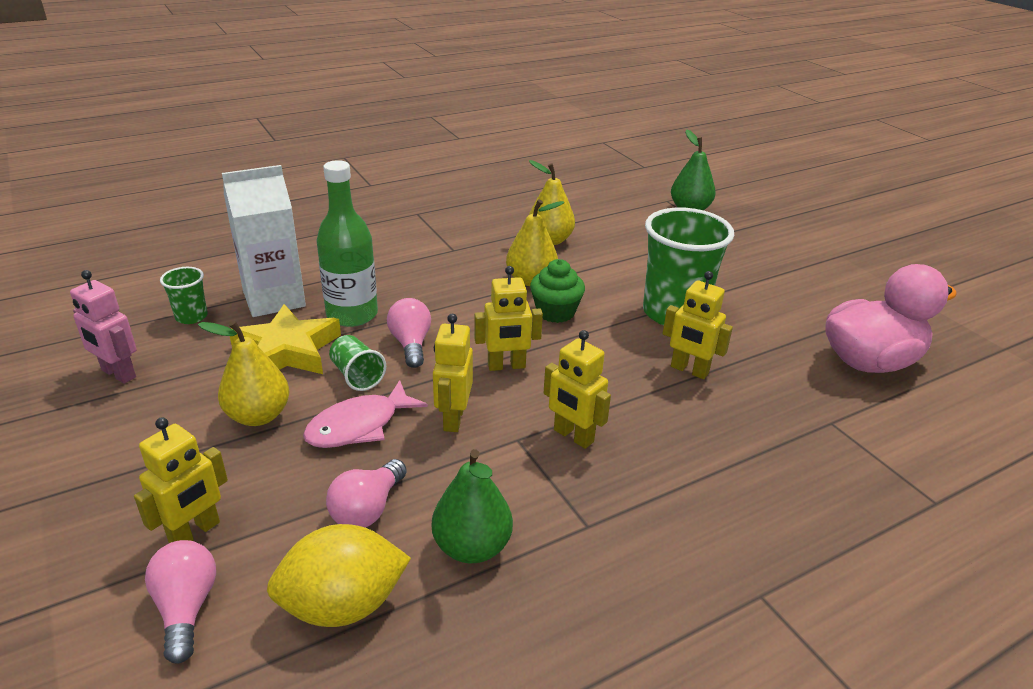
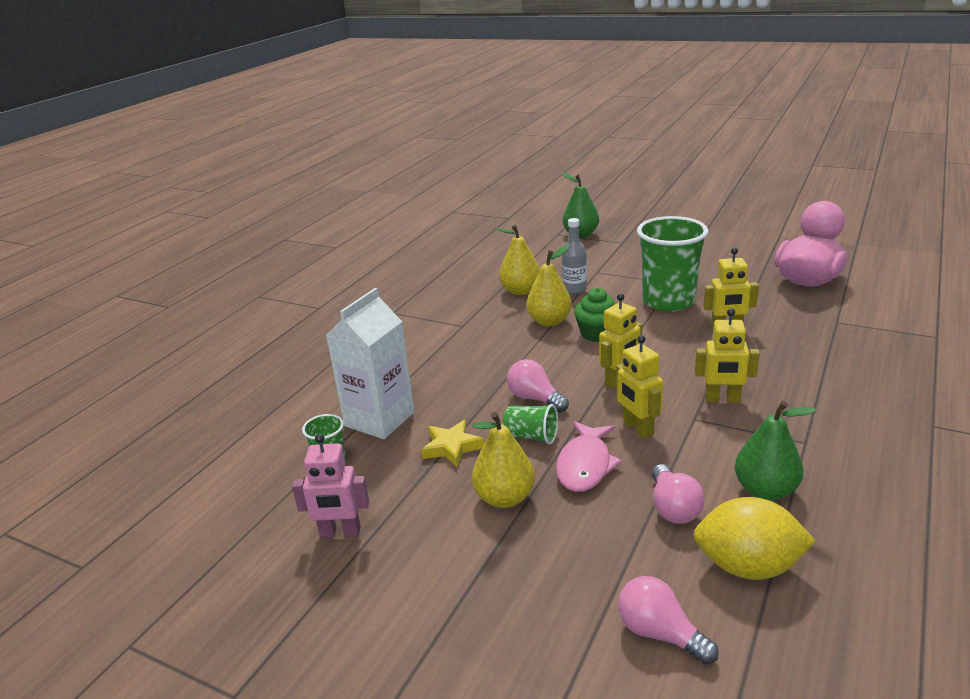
camera: 30 degrees left, 5 degrees down
yellow robot [134,417,228,543] -> none
yellow star [230,304,341,374] -> yellow star [421,420,484,467], size x0.61
yellow lemon [267,524,411,627] -> yellow lemon turned 60 degrees clockwise [694,497,815,580]
green bottle [316,160,378,327] -> none
none -> grey bottle [562,218,587,294]

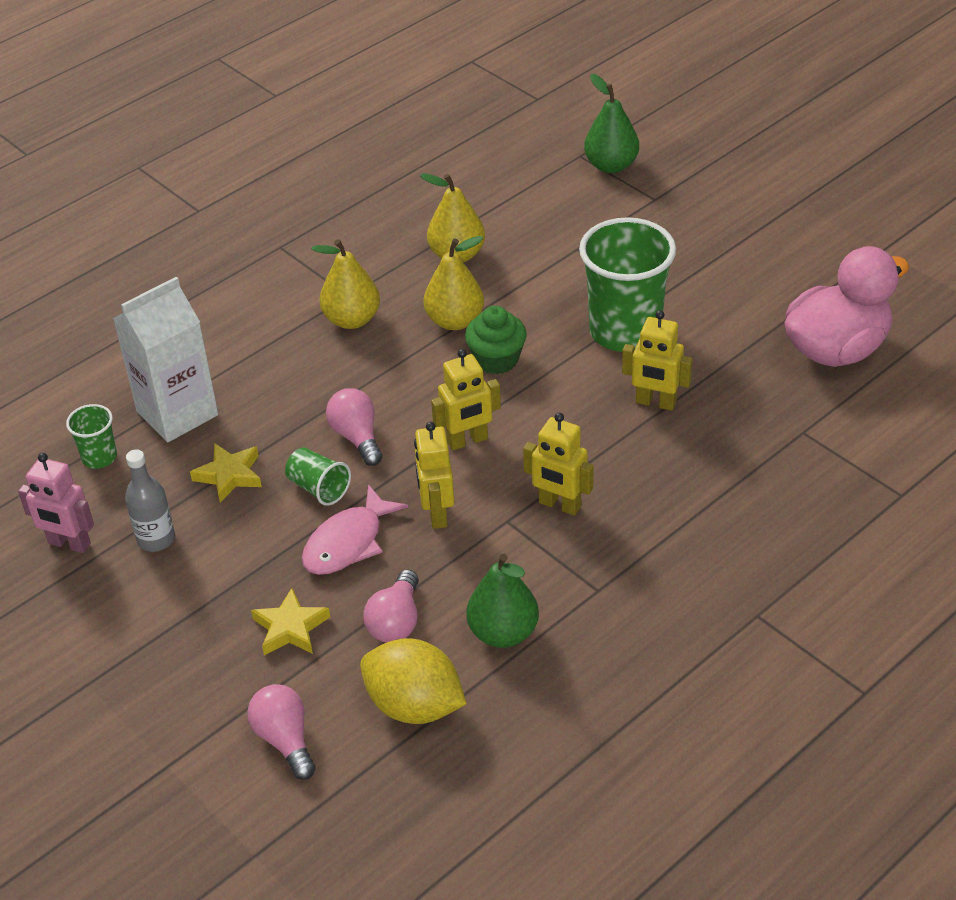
camera: 20 degrees right, 15 degrees up
yellow pear [472,412,535,508] -> yellow pear moved to [312,239,380,329]
grey bottle [562,218,587,294] -> grey bottle moved to [125,449,175,552]
none -> yellow star [251,588,330,655]

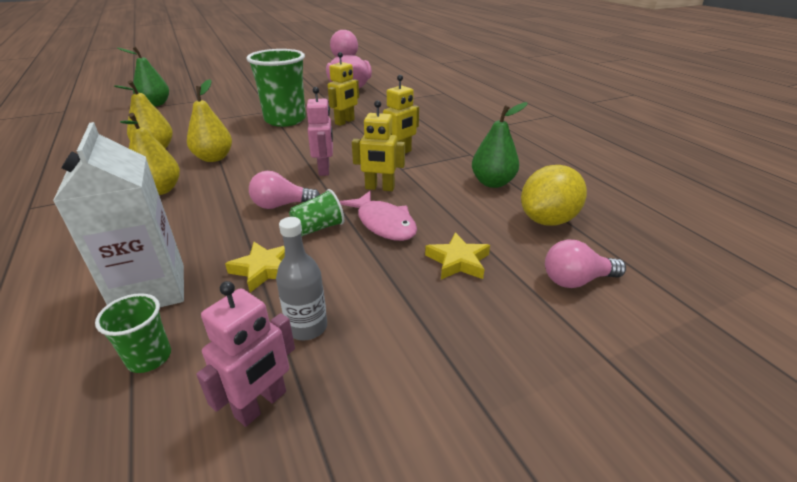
camera: 75 degrees left, 10 degrees down
pink light bulb [363,570,419,643] -> none
yellow robot [431,349,501,451] -> pink robot [307,87,333,176]
green cupcake [465,306,527,374] -> none

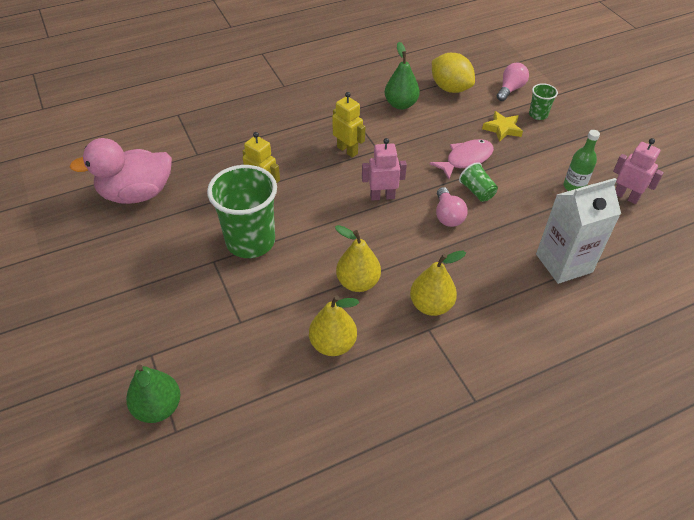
camera: 90 degrees left, 15 degrees up
green cup [95,293,171,373] -> green cup moved to [529,83,558,120]
yellow star [225,242,285,293] -> none
grey bottle [276,217,327,340] -> green bottle [564,130,600,191]
yellow robot [352,100,405,191] -> none
pink light bulb [545,239,626,288] -> pink light bulb turned 135 degrees counterclockwise [497,63,529,101]

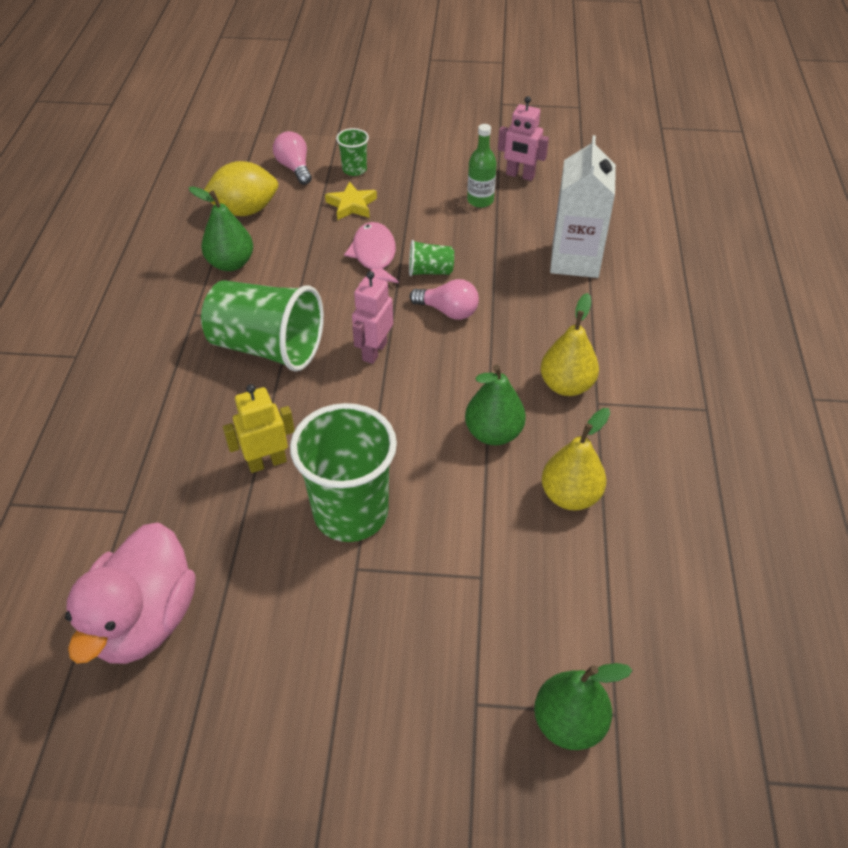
camera: 60 degrees left, 0 degrees up
yellow robot [332,92,365,158] -> green cup [201,281,324,372]
yellow pear [335,225,381,292] -> green pear [465,364,526,445]
pink robot [613,138,664,204] -> pink robot turned 135 degrees counterclockwise [498,96,549,181]

